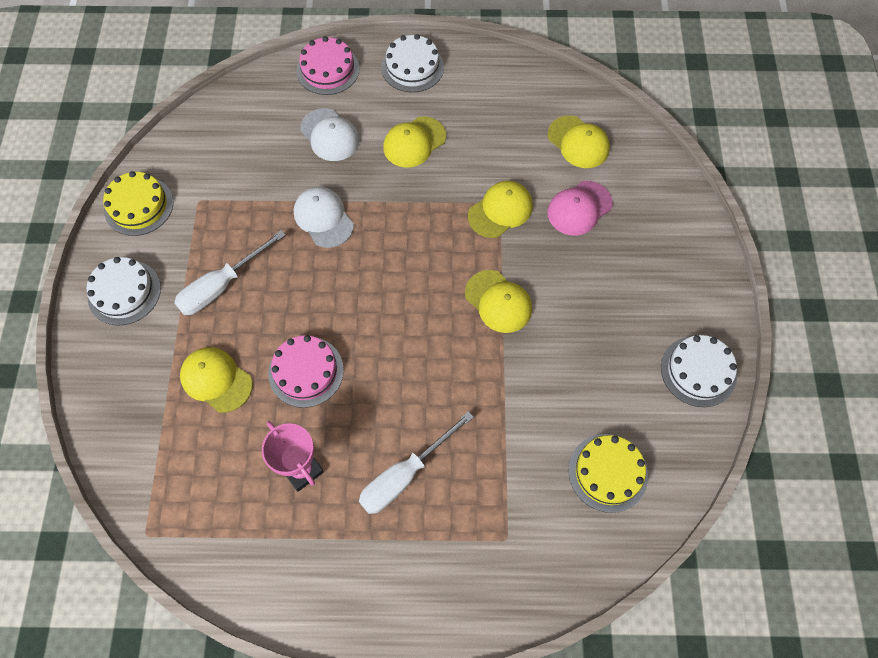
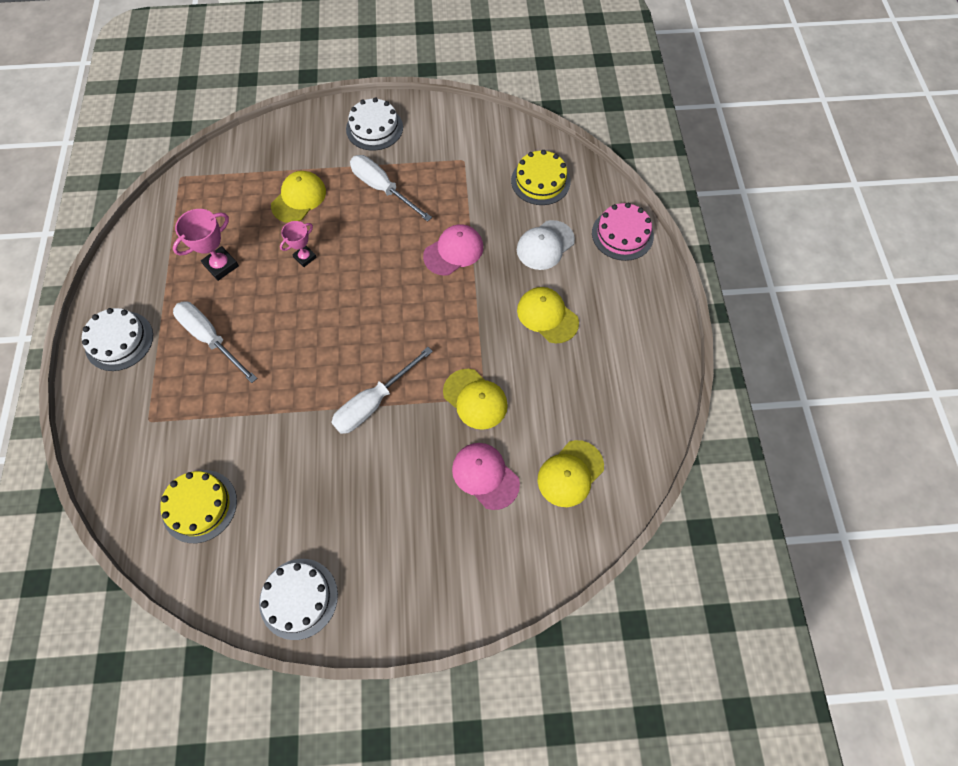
camera: 85 degrees right, 0 degrees up
yellow cake [103,171,174,236] -> yellow cake moved to [511,150,570,205]
pink cake [268,335,344,408] -> pink trophy [280,221,317,267]
white cap [294,187,354,248] -> pink cap [423,224,483,275]
white cake [381,34,444,92] -> white cake moved to [82,308,153,371]
yellow cap [465,270,532,333] -> white screwdriver [331,347,433,434]

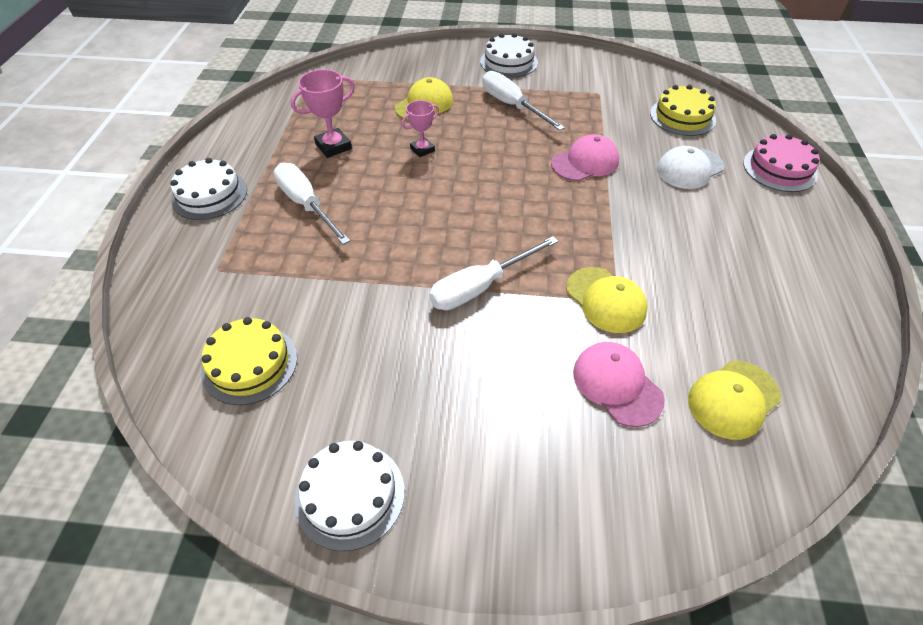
camera: 10 degrees right, 15 degrees down
yellow cap [517,287,579,343] -> none

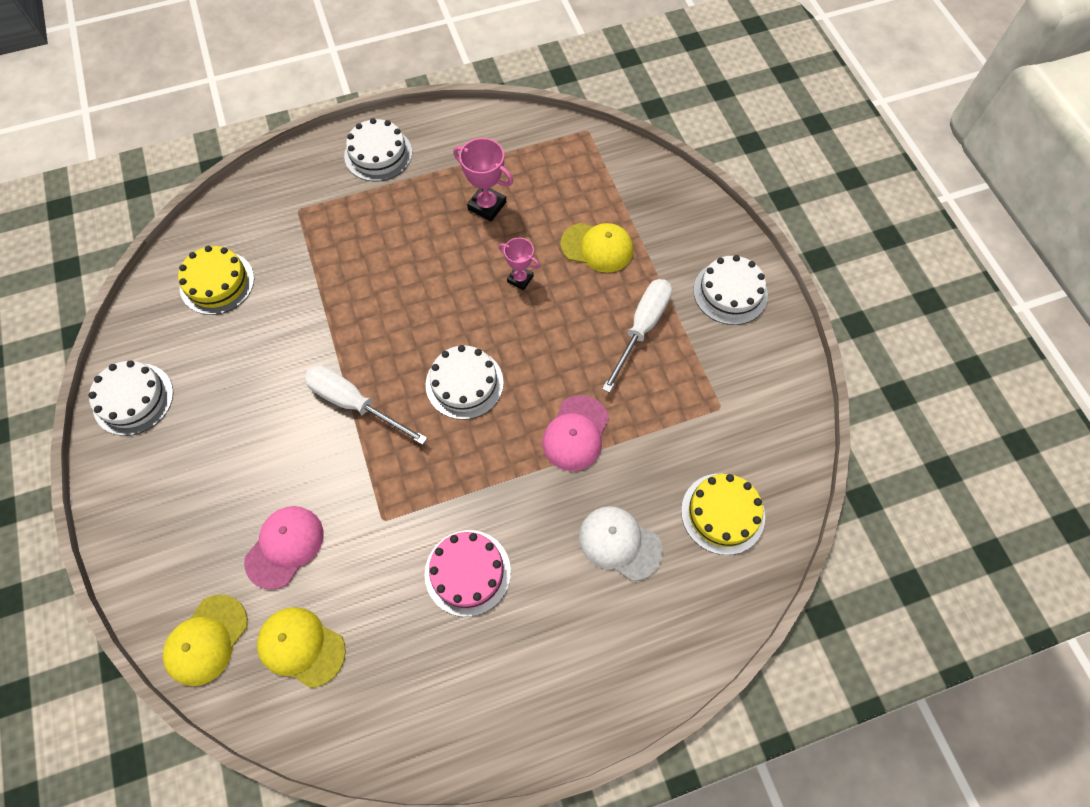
camera: 65 degrees right, 15 degrees up
white screwdriver [274,163,350,245] -> none
pink cap [551,134,619,181] -> pink cap turned 75 degrees clockwise [543,395,609,471]
yellow cap [566,267,648,333] -> yellow cap moved to [163,594,248,686]
pink cake [743,134,820,192] -> pink cake moved to [425,530,511,617]
none -> white cake [426,345,504,420]

